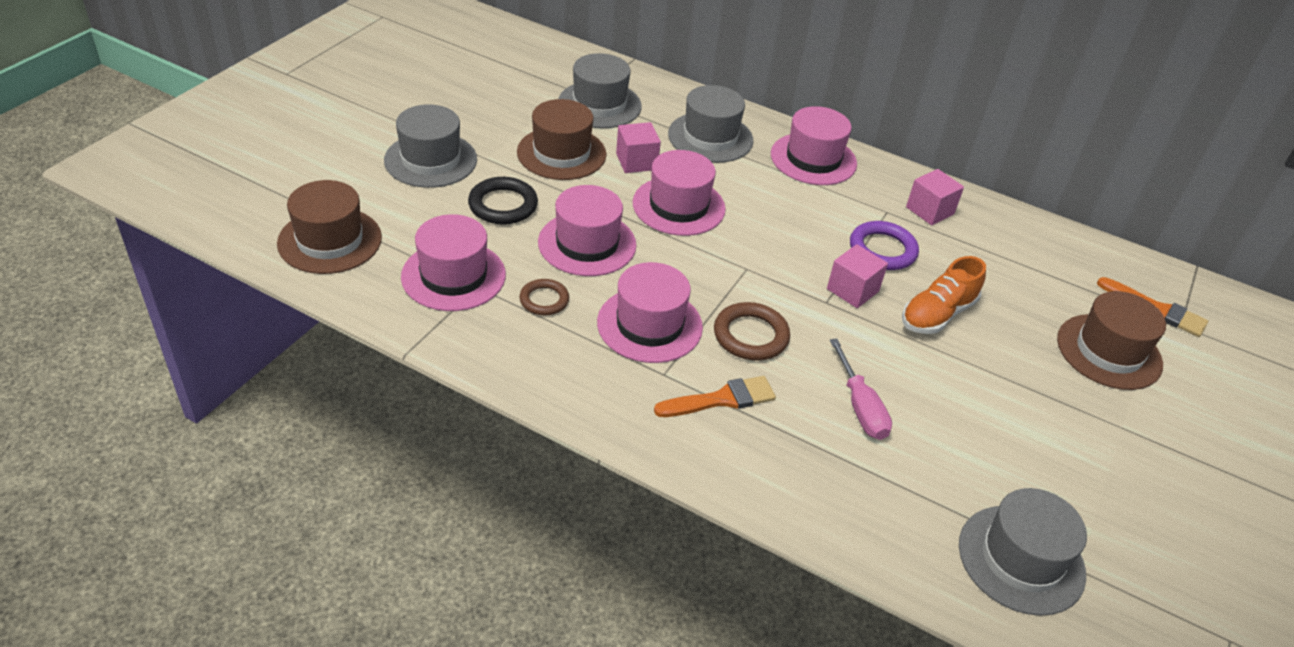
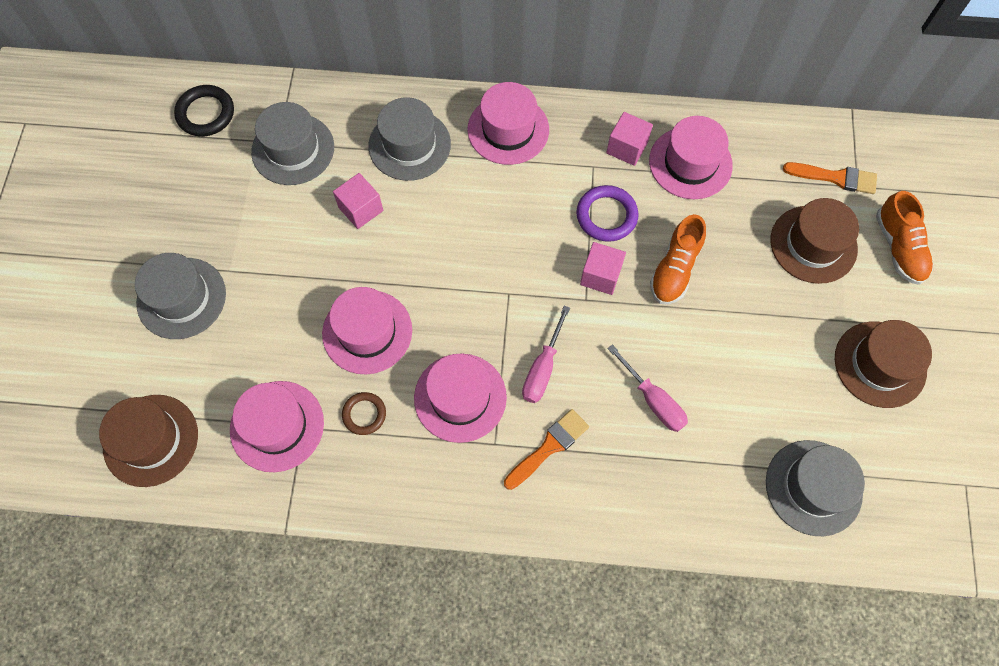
camera: 20 degrees left, 25 degrees up
black ring [468,177,538,225] -> black ring moved to [174,85,234,137]
brown hat [517,99,607,180] -> brown hat moved to [835,320,932,408]
pink hat [633,150,726,236] -> pink hat moved to [649,116,733,199]
brown ring [714,302,790,361] -> pink screwdriver [522,306,570,403]
none -> orange shoe [876,191,933,285]

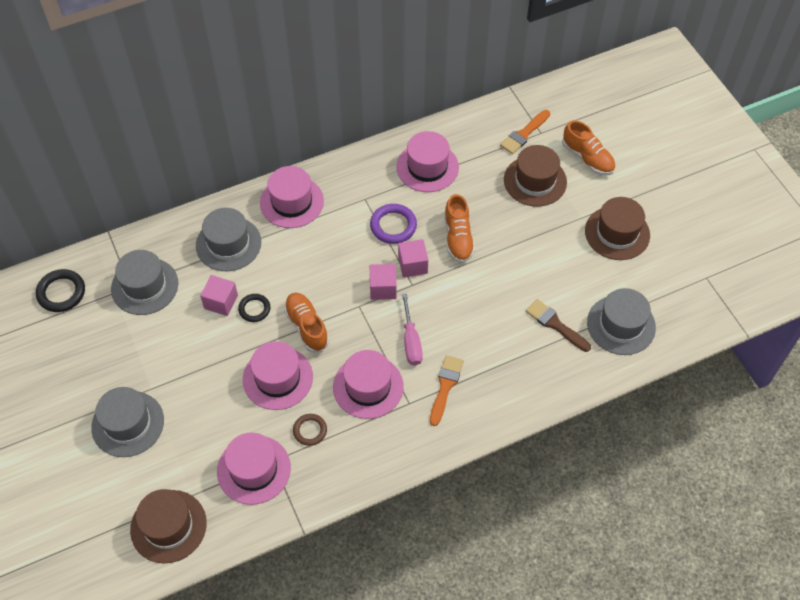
camera: 30 degrees left, 10 degrees down
pink cube [606,112,653,166] -> pink cube moved to [370,264,397,300]
pink screwdriver [607,344,688,432] -> none
orange brush [783,162,877,194] -> orange brush turned 150 degrees clockwise [500,110,550,154]
none -> black ring [238,294,270,322]
none -> orange shoe [284,293,329,352]
none -> brown brush [526,299,591,352]

